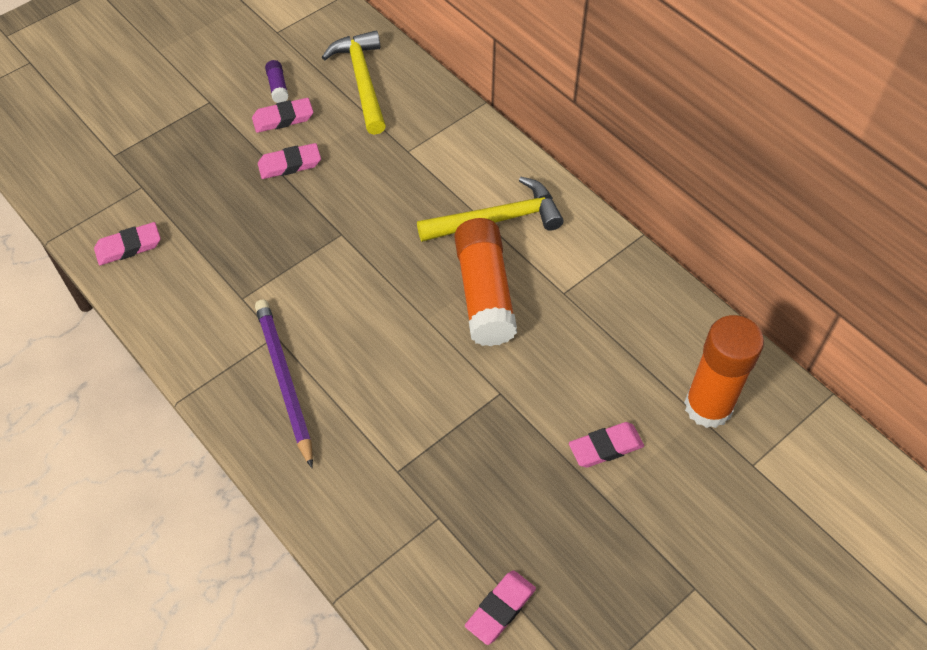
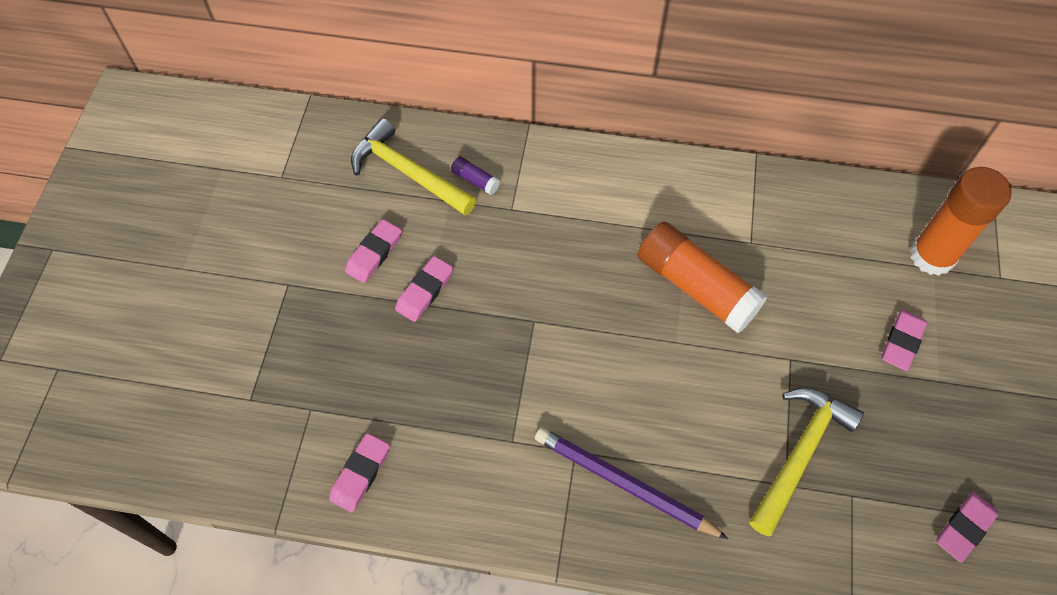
camera: 40 degrees left, 5 degrees up
purple glue stick [265,60,289,103] -> purple glue stick moved to [451,156,500,195]
yellow hammer [417,177,564,242] -> yellow hammer moved to [749,387,864,536]
pink eraser [465,571,536,645] -> pink eraser turned 45 degrees clockwise [936,492,998,563]

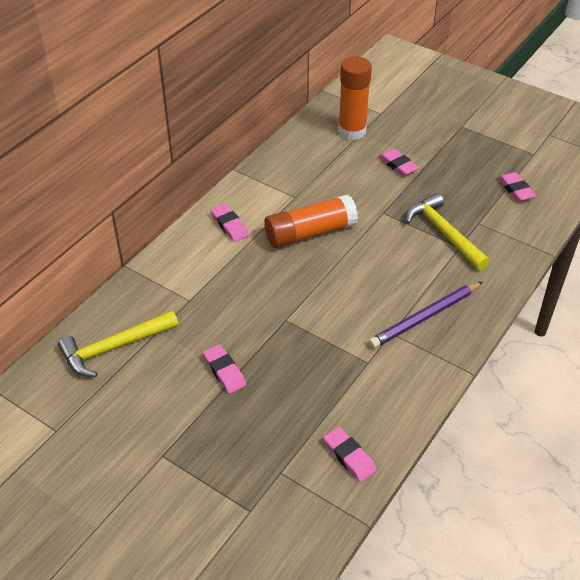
camera: 65 degrees left, 15 degrees down
pink eraser [345,219,402,283] -> pink eraser moved to [211,204,249,242]
purple glue stick [451,156,500,195] -> none

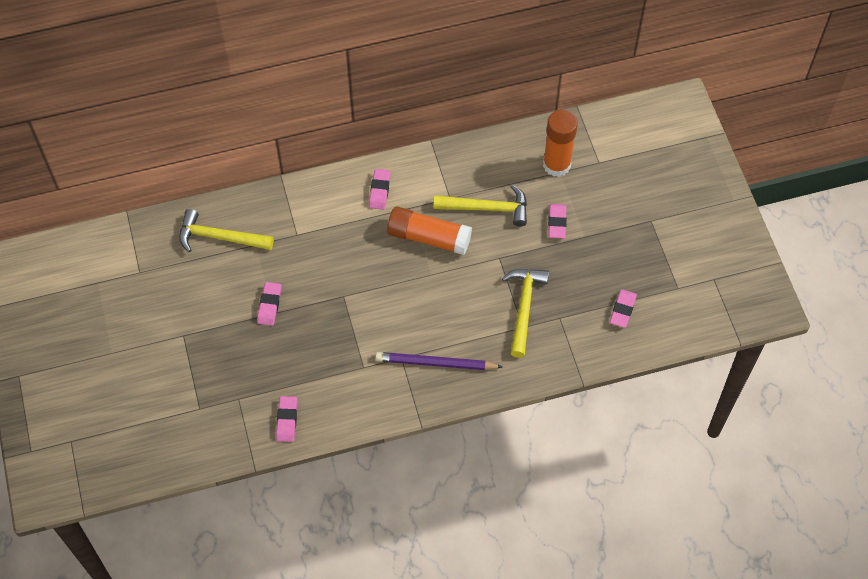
camera: 40 degrees right, 15 degrees up
none -> yellow hammer [434,185,527,227]

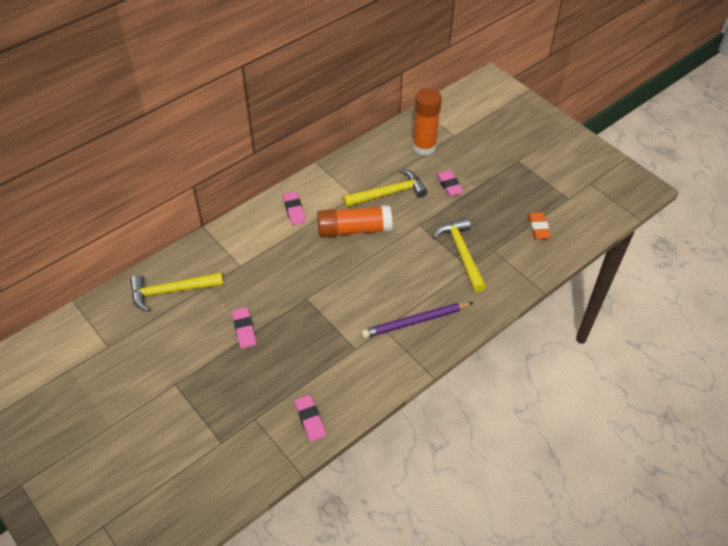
camera: 25 degrees left, 10 degrees down
pink eraser [610,289,637,328] -> orange eraser [528,212,551,239]

